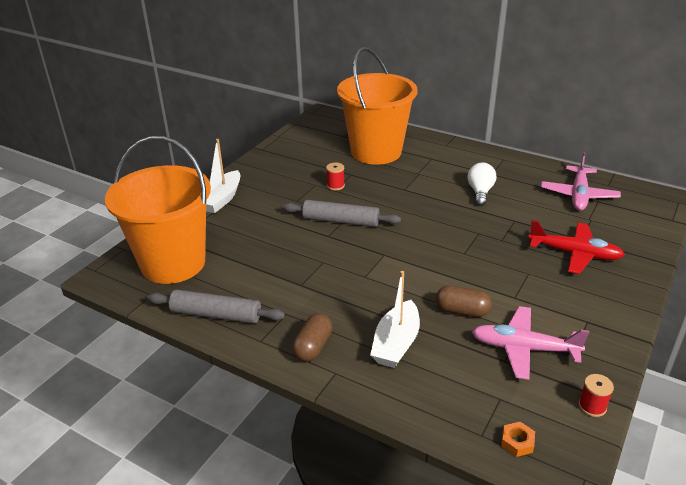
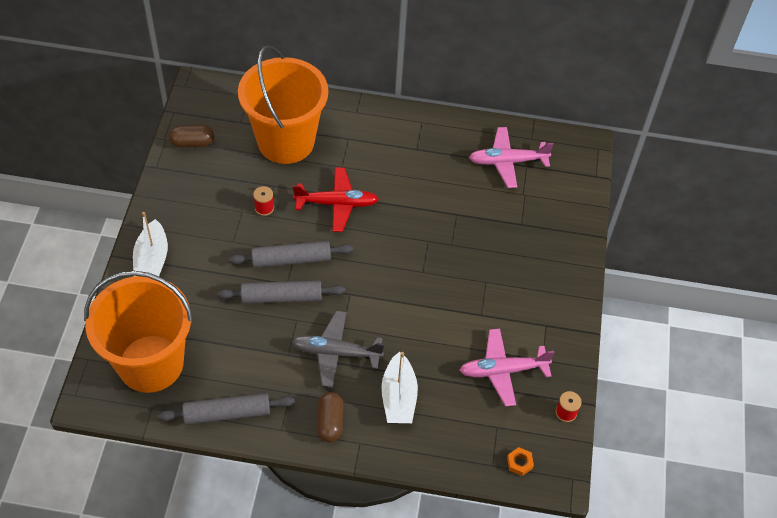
camera: 25 degrees left, 20 degrees up
brown capsule [436,286,492,317] -> brown capsule moved to [169,125,214,148]
white light bulb [467,162,496,206] -> none
red plane [528,220,625,274] -> red plane moved to [293,167,379,232]
pink plane [541,152,621,211] -> pink plane turned 90 degrees clockwise [469,127,554,188]
none -> grey rolling pin [217,280,345,304]
none -> grey plane [291,311,384,388]

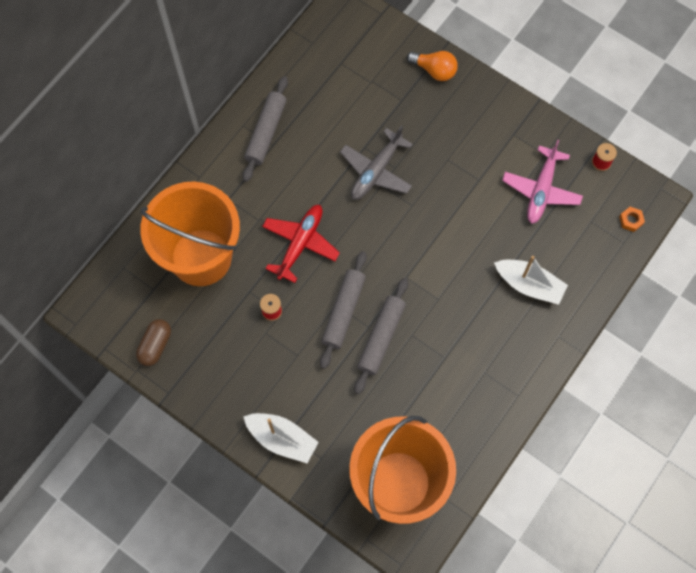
camera: 60 degrees left, 15 degrees up
grey rolling pin [157,393,295,425] -> grey rolling pin moved to [243,76,288,182]
grey plane [291,311,384,388] -> grey plane moved to [340,125,413,200]
brown capsule [317,392,343,442] -> none
pink plane [469,127,554,188] -> none
none -> orange light bulb [407,51,458,81]

